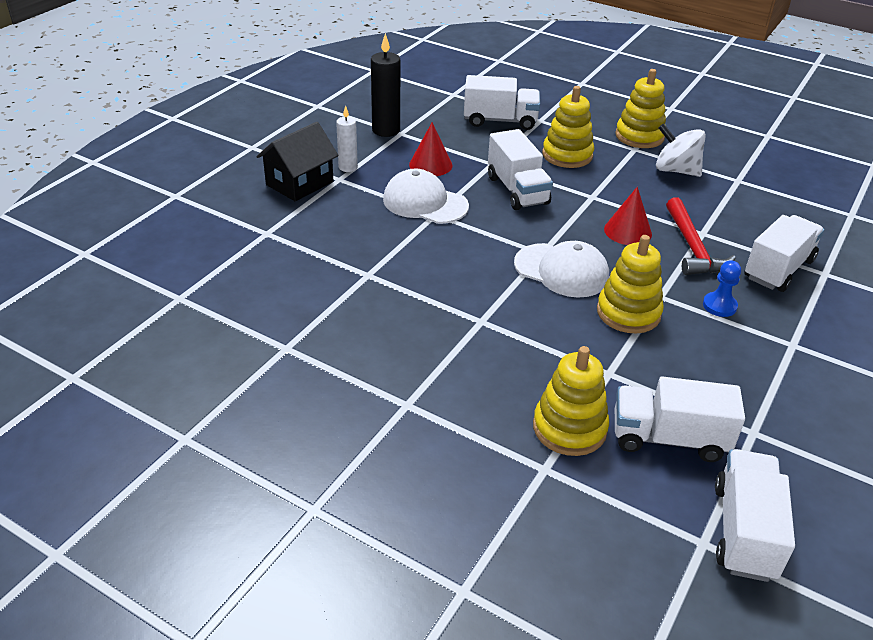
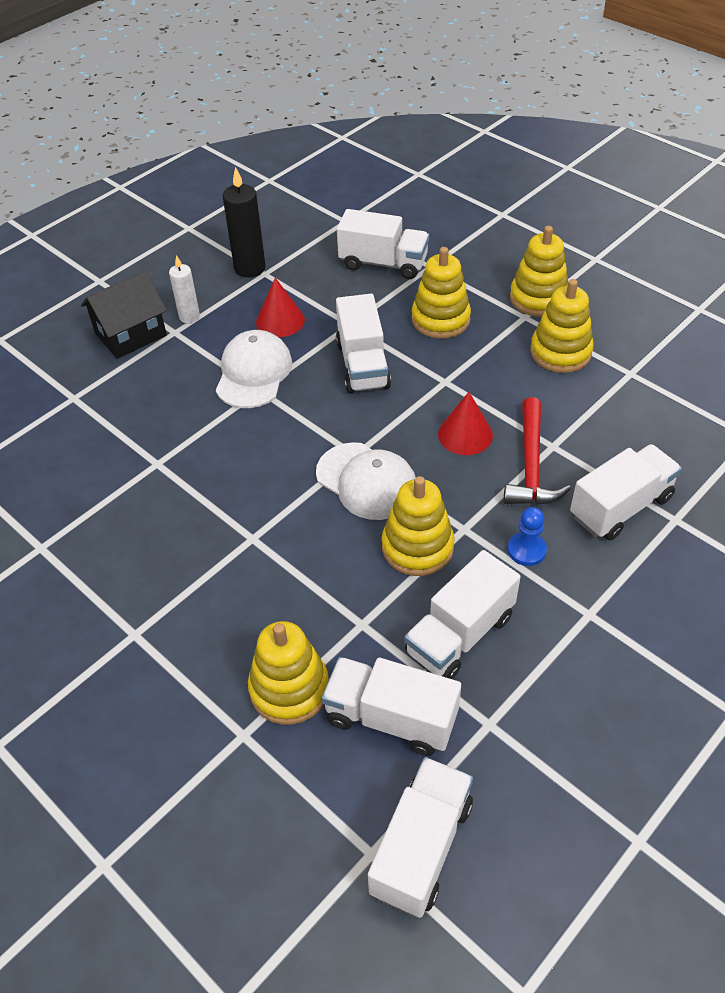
camera: 15 degrees right, 10 degrees up
white cap [383,168,469,224] -> white cap turned 60 degrees clockwise [216,330,292,408]
white spinning top [656,123,706,177] -> yellow stacking toy [530,279,594,373]
none -> white truck [405,550,521,679]

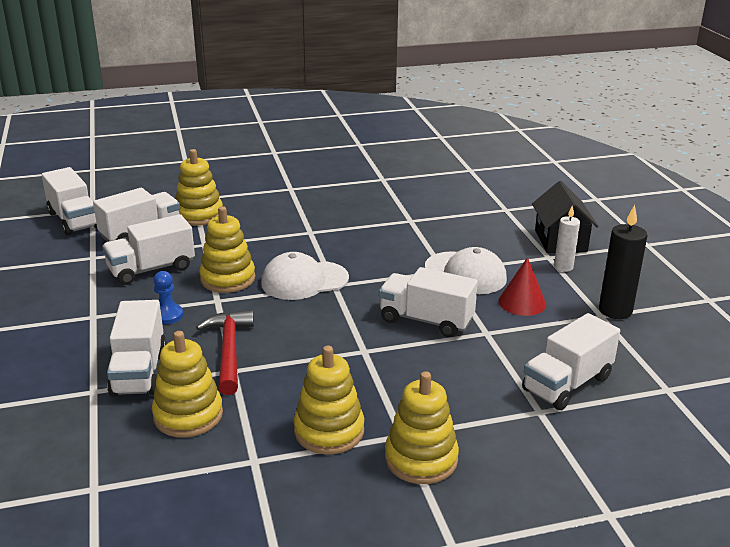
camera: 120 degrees right, 20 degrees down
white truck [405,550,521,679] -> white truck turned 105 degrees counterclockwise [102,214,195,285]
yellow stacking toy [412,247,471,339] -> yellow stacking toy moved to [152,331,223,437]
red cone [438,392,493,455] -> none
red hammer [504,397,571,505] -> red hammer turned 45 degrees clockwise [196,310,254,395]

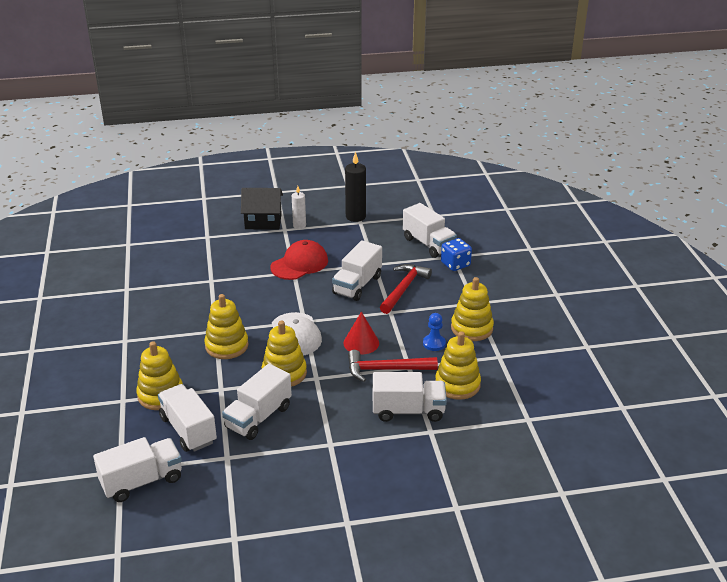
camera: 85 degrees left, 5 degrees up
white truck [102,214,195,285] -> white truck turned 60 degrees clockwise [222,364,292,440]
blue pawn [154,271,183,324] -> blue pawn moved to [423,313,446,351]
yellow stacking toy [385,371,459,484] -> yellow stacking toy moved to [204,294,249,359]
white cap [425,247,507,294] -> red cap [271,240,328,280]
red cone [498,257,546,316] -> red cone moved to [344,312,379,355]
none -> red hammer [380,264,432,314]
none -> blue dice [441,238,472,271]

